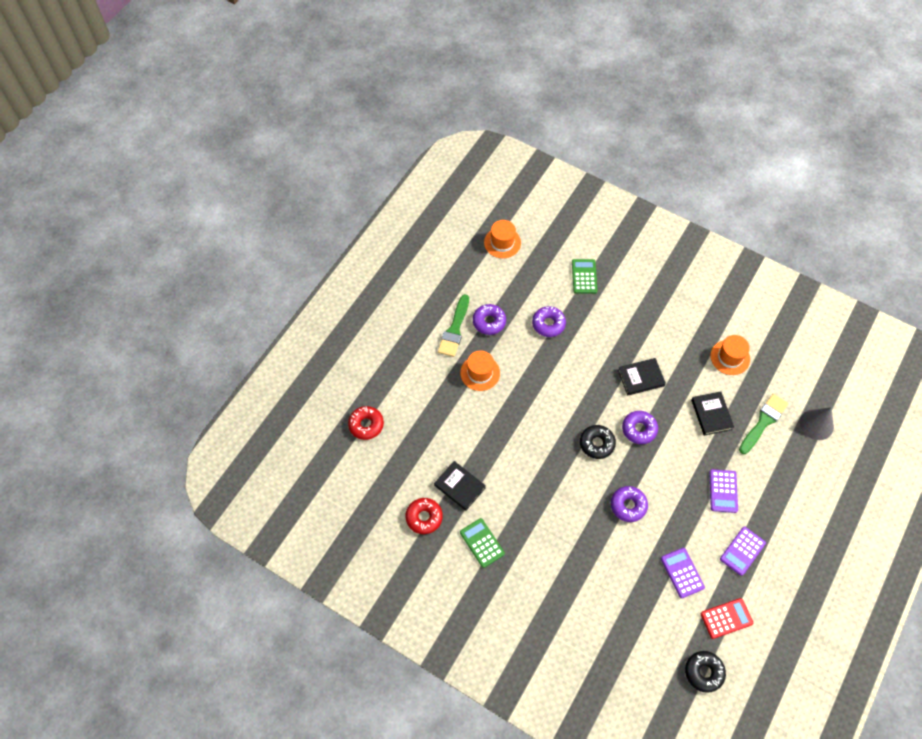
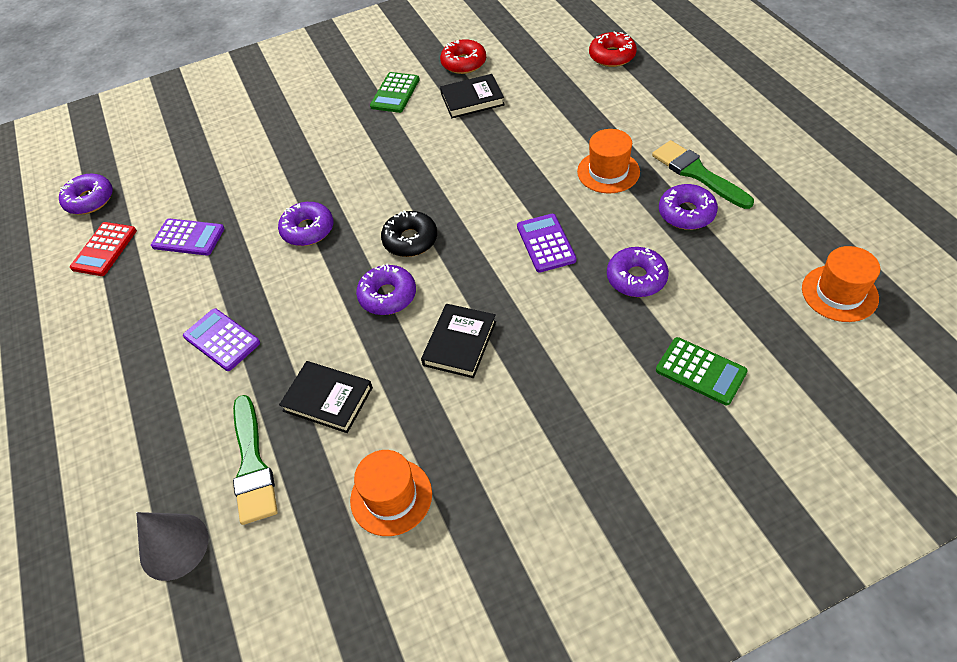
camera: 130 degrees right, 10 degrees down
green calculator [460,518,505,568] -> green calculator turned 105 degrees clockwise [370,72,420,113]
black donut [685,651,726,693] -> purple donut [59,174,113,214]
purple calculator [720,527,766,576] -> purple calculator moved to [517,214,576,273]

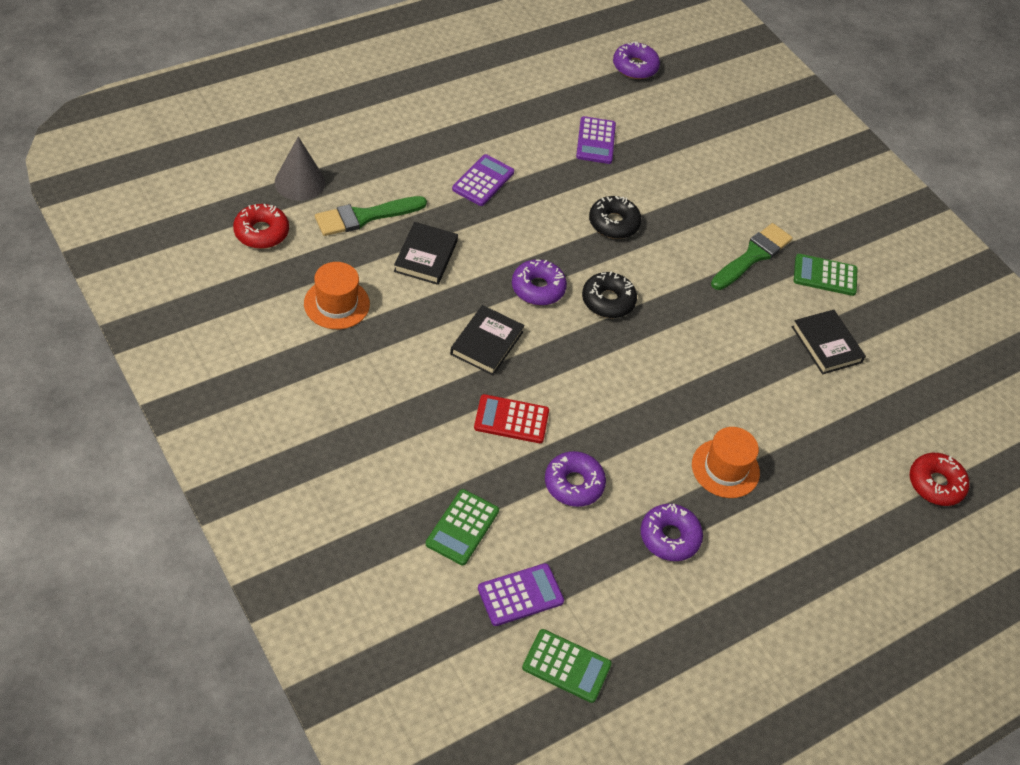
camera: 70 degrees right, 0 degrees up
red calculator [70,222,137,276] -> red calculator moved to [474,394,549,443]
purple donut [278,202,333,246] -> black donut [589,196,642,239]
black book [421,304,496,378] -> black book turned 75 degrees counterclockwise [450,305,524,375]
red donut [440,39,486,74] -> red donut moved to [233,204,289,249]
purple calculator [517,214,576,273] -> purple calculator moved to [478,563,564,626]
green brush [652,140,754,209] -> green brush moved to [711,223,793,290]
orange hat [802,246,880,322] -> green calculator [522,629,612,703]

